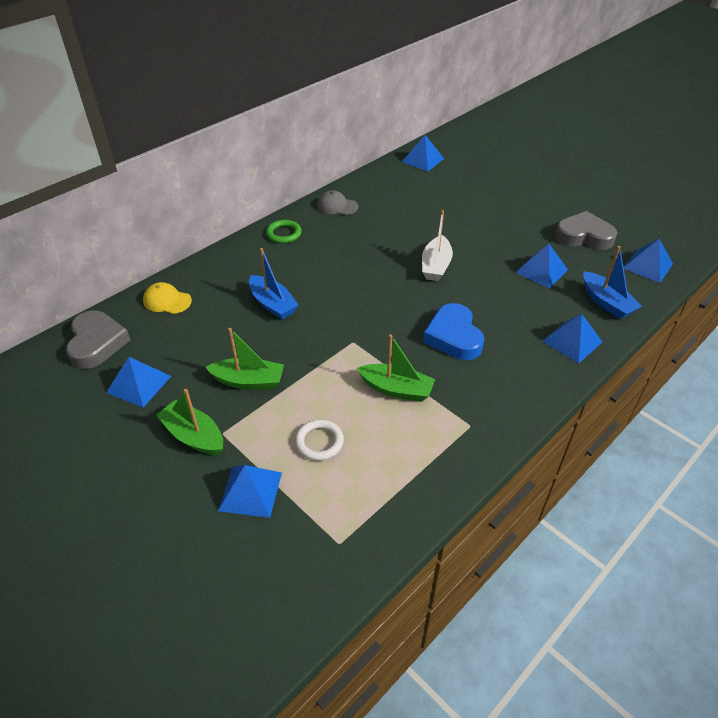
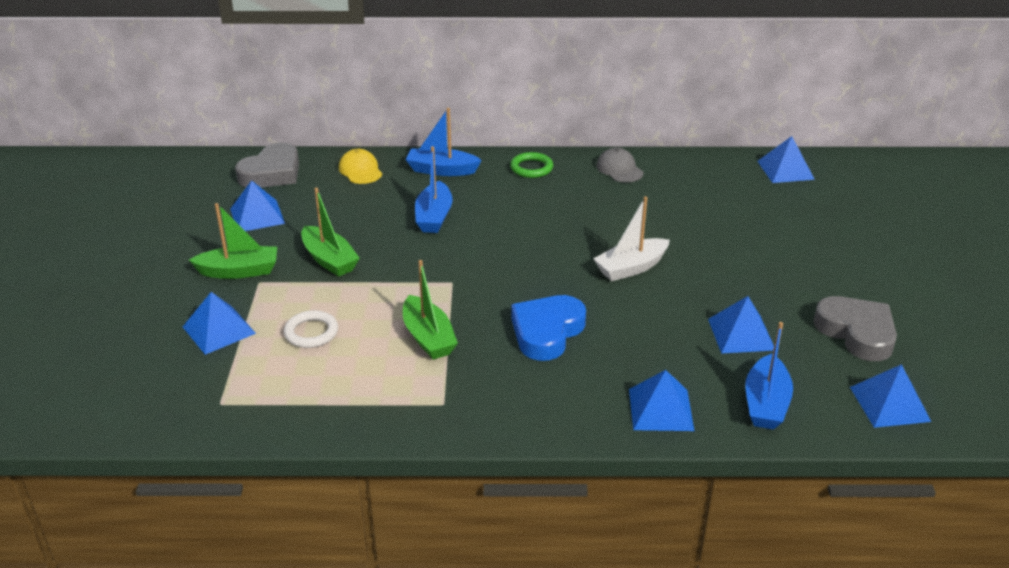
camera: 45 degrees right, 10 degrees down
green boat [156,389,223,455] -> green boat turned 90 degrees clockwise [189,203,277,279]
none -> blue boat [406,108,482,176]

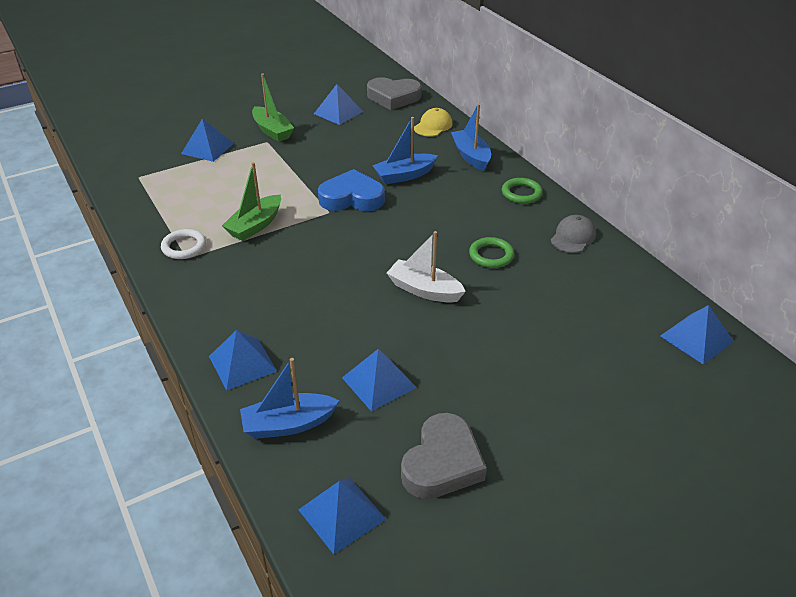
camera: 60 degrees right, 5 degrees up
white ring [284,310,338,348] -> white ring moved to [161,229,206,259]
green boat [301,188,360,277] -> none
blue heart [511,295,586,361] -> blue heart moved to [318,169,385,211]
none -> green ring [469,237,514,268]

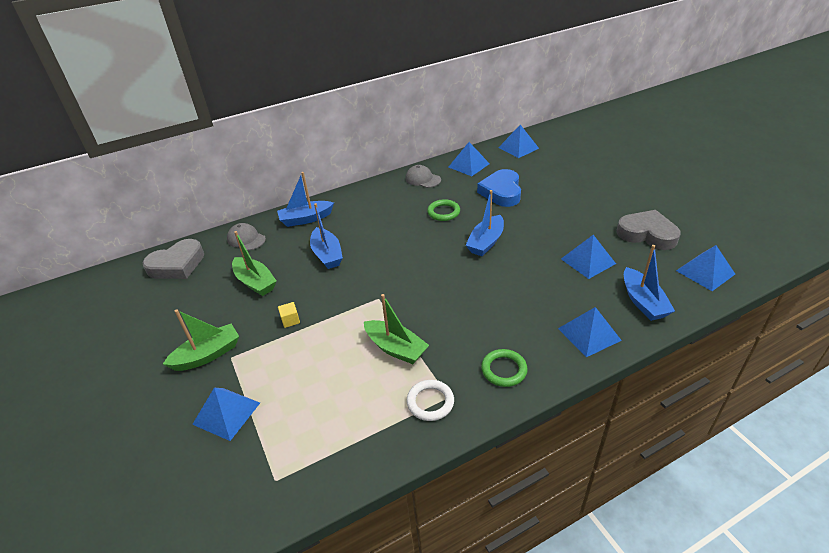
camera: 85 degrees left, 0 degrees up
blue pyramid [314,84,363,125] -> blue pyramid moved to [449,142,490,176]
blue heart [318,169,385,211] -> blue heart moved to [477,169,521,207]
grey heart [367,77,422,110] -> grey heart turned 45 degrees clockwise [143,239,204,279]
white boat [387,231,466,303] -> blue boat [466,190,504,256]
yellow cap [414,108,453,137] -> grey cap [227,223,266,251]
green ring [502,178,543,204] -> green ring moved to [481,349,528,387]
none -> green boat [232,231,277,296]
none -> yellow cube [278,302,300,328]

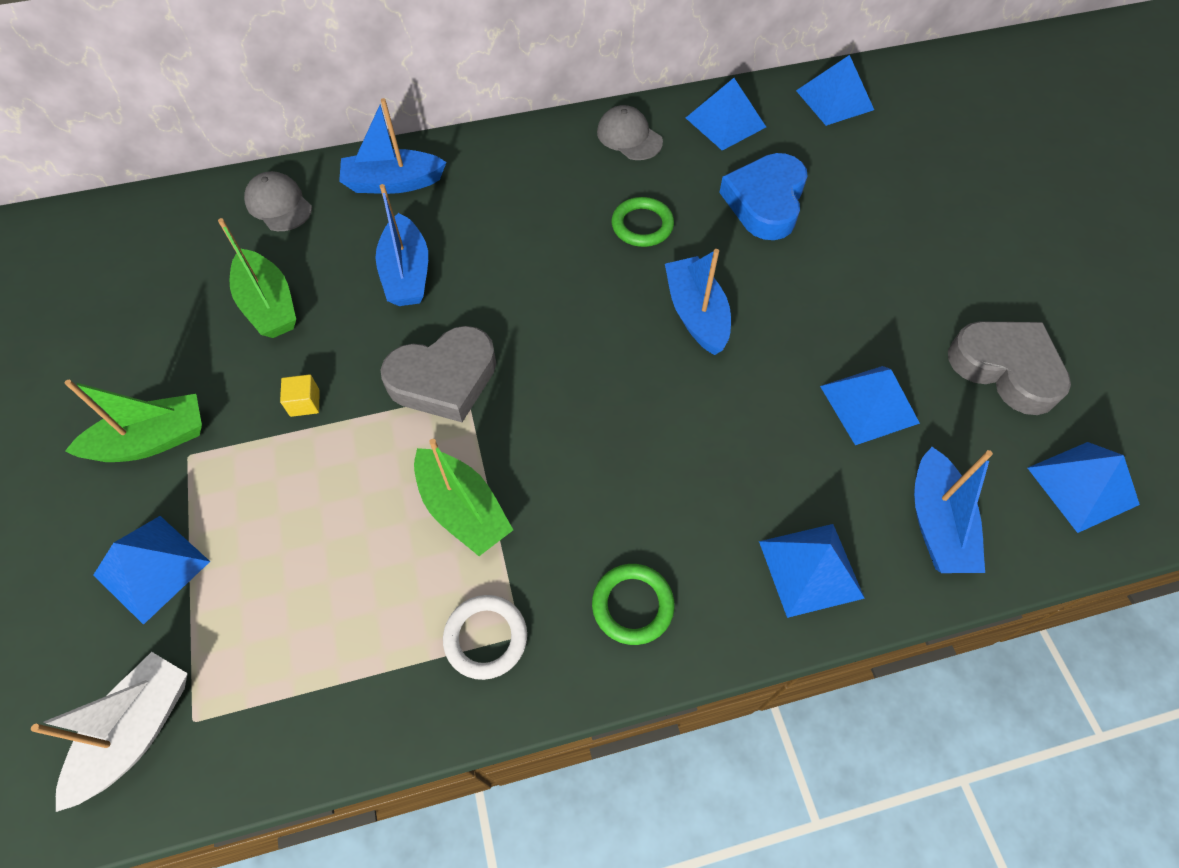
camera: 10 degrees right, 20 degrees up
grey heart [143,239,204,279] -> grey heart moved to [380,326,496,422]
blue boat [466,190,504,256] -> blue boat turned 120 degrees clockwise [665,249,731,355]
none -> white boat [31,652,188,812]

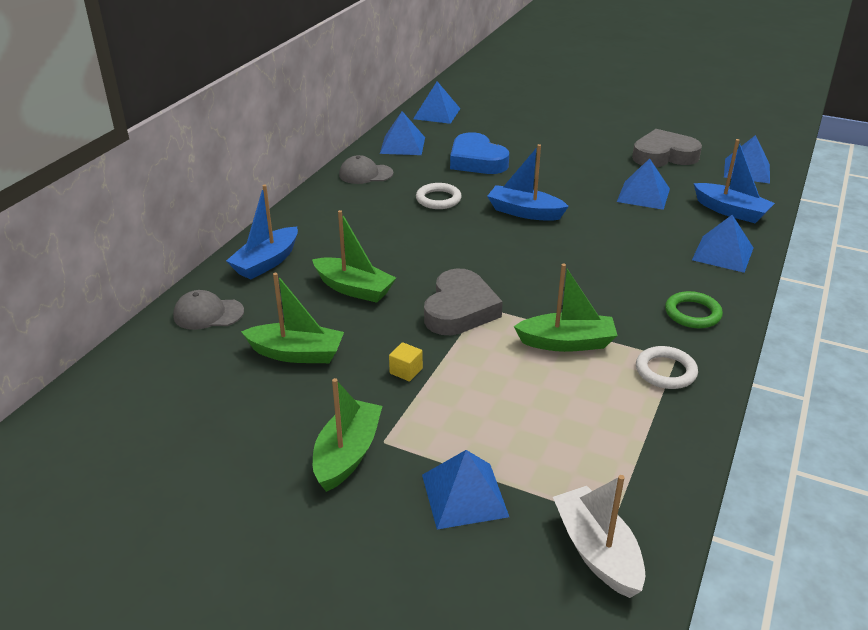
camera: 50 degrees left, 25 degrees down
blue boat [375,184,428,306] -> green boat [312,210,396,303]
green ring [611,197,674,247] -> white ring [416,183,462,209]

